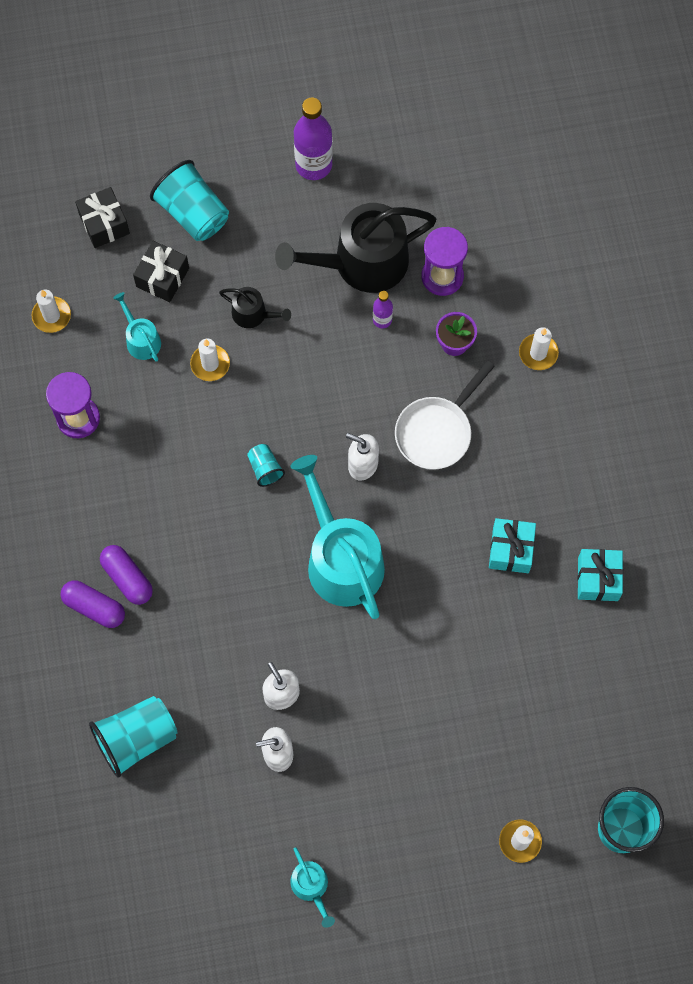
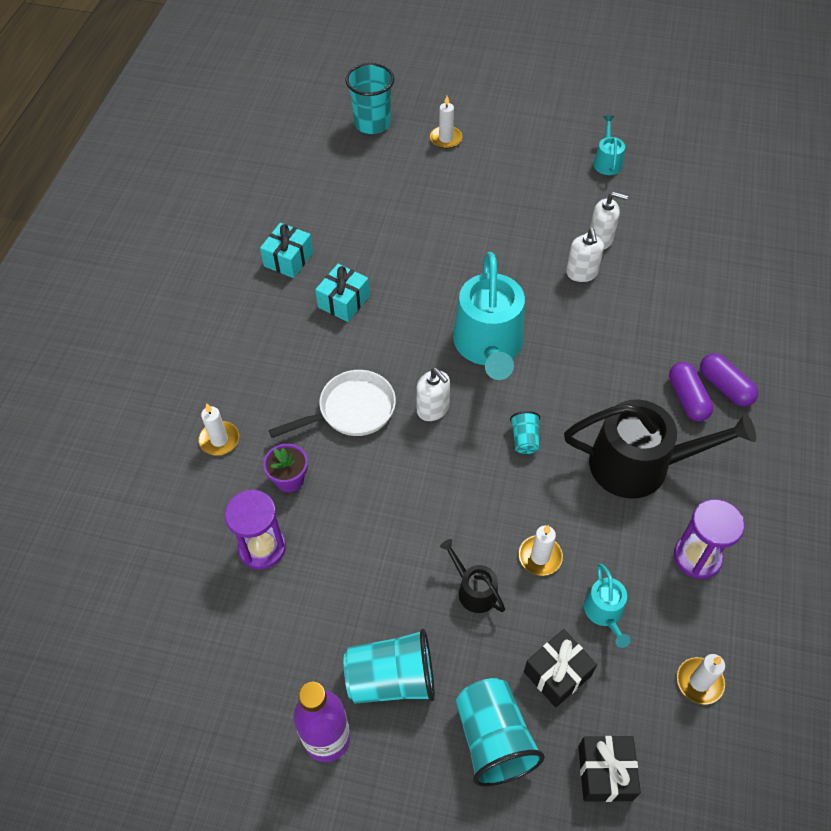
camera: 155 degrees left, 15 degrees down
turquoise cup [89,696,178,778] -> turquoise cup moved to [344,629,435,704]
black watering can [275,203,436,293] -> black watering can moved to [564,399,756,499]
purple bottle [373,291,393,328] -> none

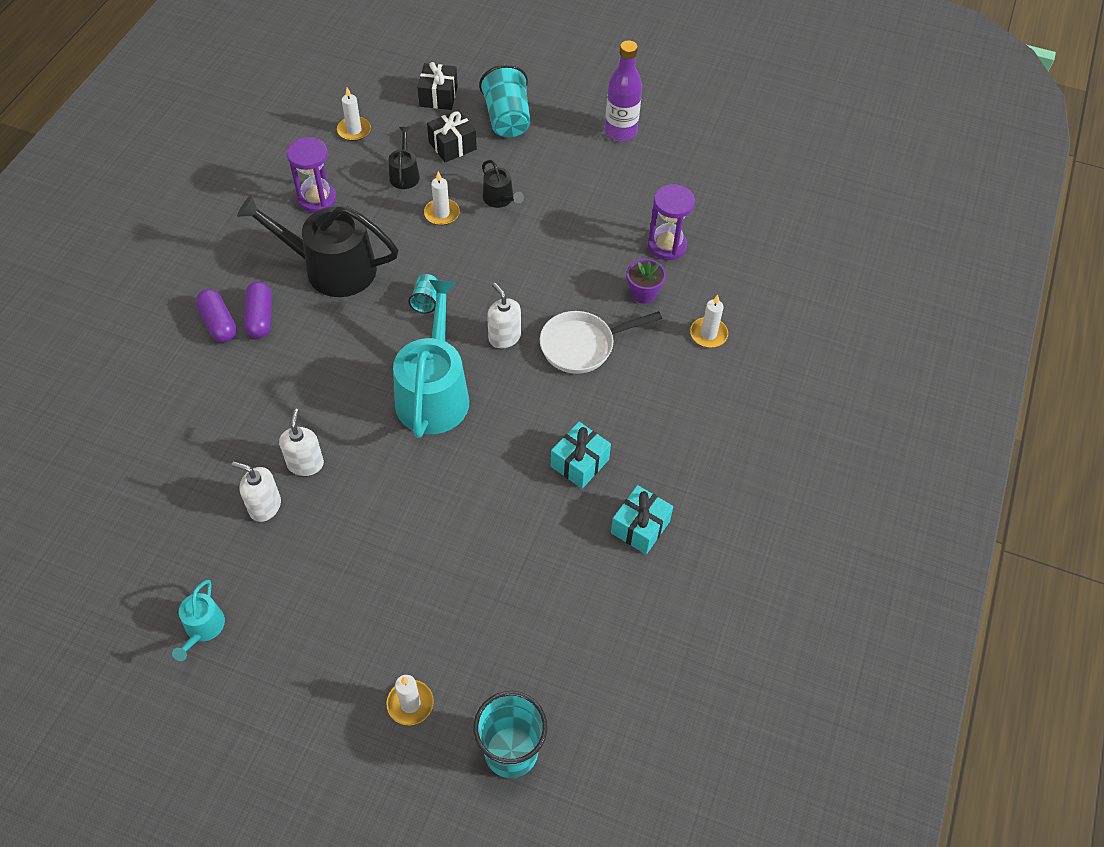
camera: 175 degrees left, 0 degrees up
turquoise cup [344,629,435,704] -> none
turquoise watering can [584,564,631,648] -> black watering can [388,127,420,189]

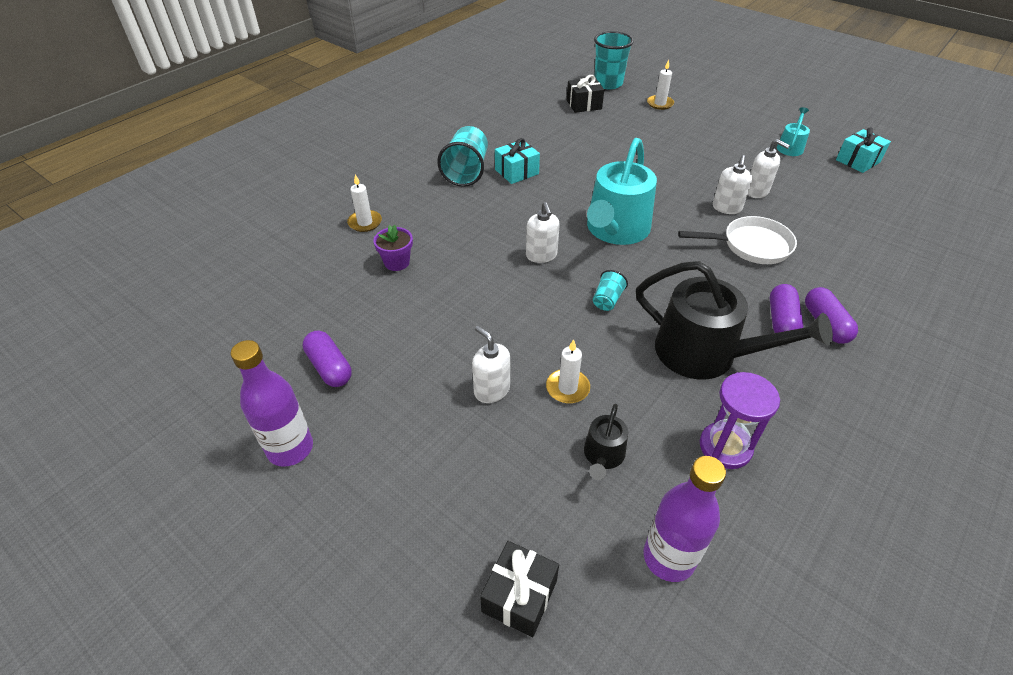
camera: 160 degrees left, 10 degrees down
white candle [337,87,371,141] -> purple bottle [643,456,726,582]
black gift [427,110,477,163] -> black gift moved to [567,75,604,113]
turquoise cup [479,65,531,137] -> turquoise cup moved to [437,126,488,187]
black watering can [482,160,524,208] -> white soap dispenser [472,326,510,403]
white pan [540,311,662,374] -> white pan moved to [678,216,797,264]
turquoise gift [611,485,673,554] -> turquoise gift moved to [836,127,891,173]
purple hourglass [648,184,695,260] -> none
none -> purple capsule [303,330,352,387]

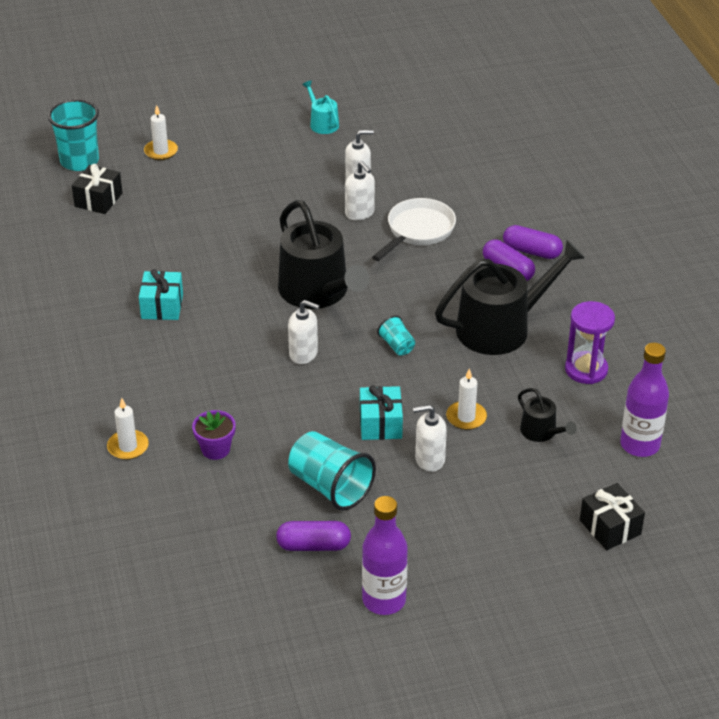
camera: 55 degrees left, 5 degrees down
turquoise cup [437,126,488,187] -> turquoise cup moved to [288,431,376,511]
turquoise watering can [587,138,657,245] -> black watering can [278,200,369,309]
turquoise gift [836,127,891,173] -> turquoise gift moved to [360,385,403,440]

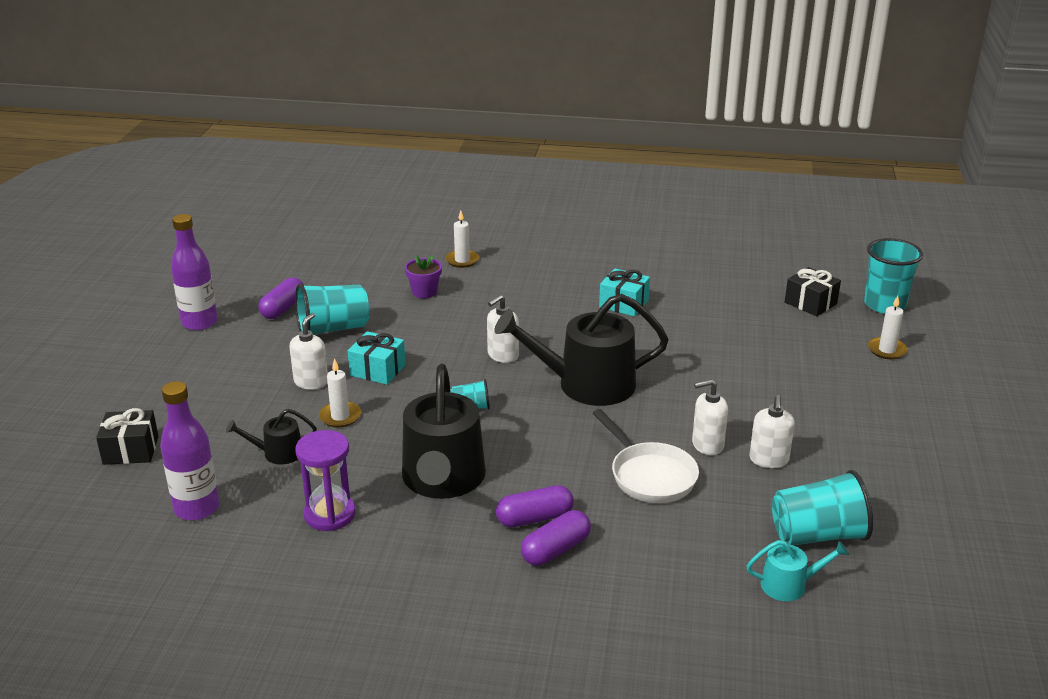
camera: 115 degrees right, 10 degrees down
turquoise watering can [302,81,339,134] -> turquoise watering can moved to [746,540,849,601]
none -> turquoise cup [772,470,873,545]

